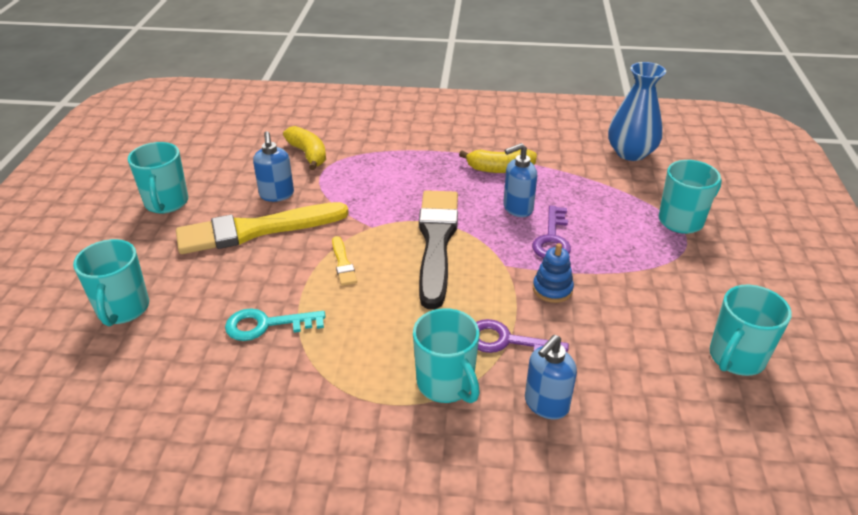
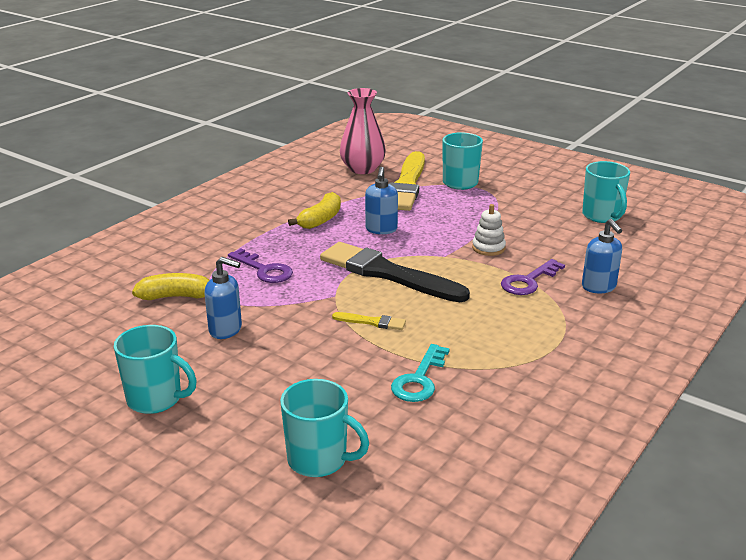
camera: 60 degrees left, 10 degrees down
yellow brush [176,202,349,254] -> yellow brush moved to [388,151,425,211]
turquoise mug [413,308,480,403] -> none
purple key [532,205,571,258] -> purple key moved to [228,249,293,283]
blue stacking toy [533,243,574,303] -> white stacking toy [472,204,506,256]
blue vase [608,62,666,161] -> pink vase [340,88,386,174]

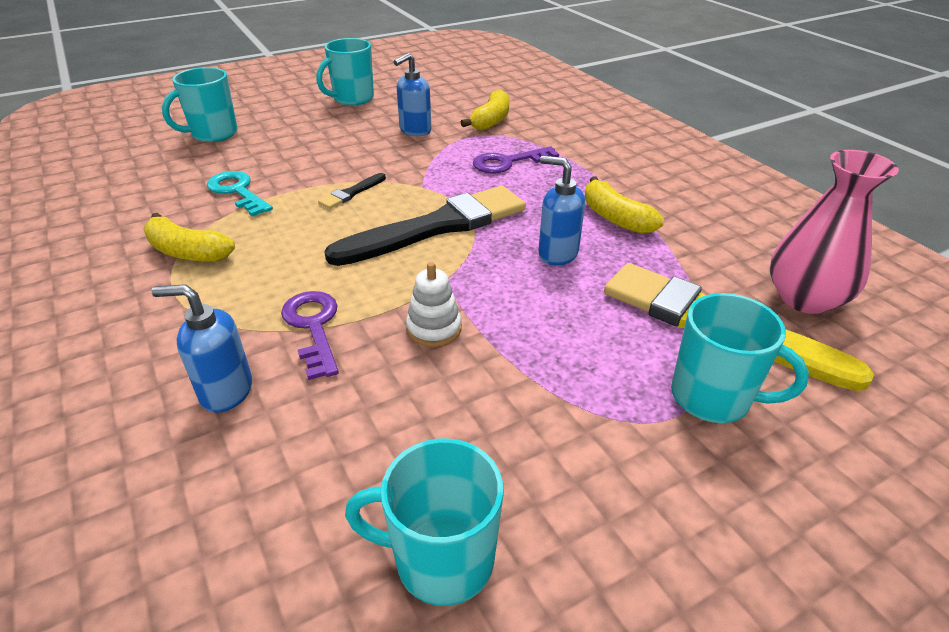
camera: 115 degrees right, 10 degrees up
yellow brush [332,312,406,330] -> black brush [318,173,386,209]
none -> yellow banana [143,213,235,262]

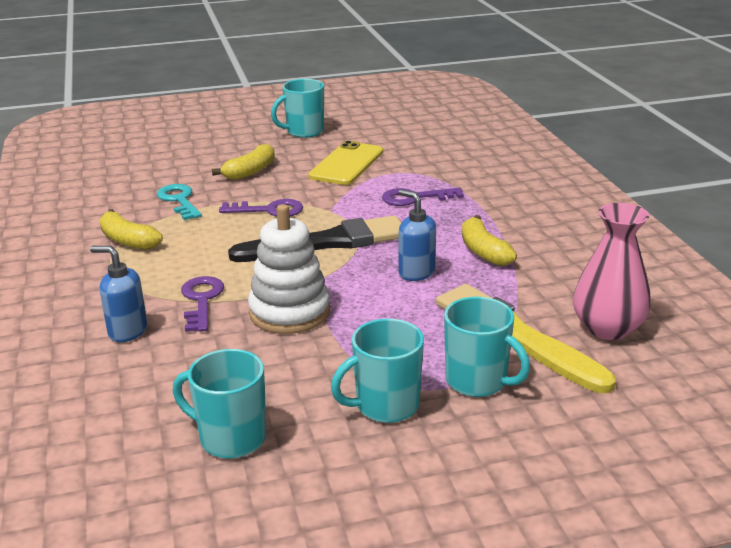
camera: 15 degrees right, 10 degrees down
turquoise mug [162,67,238,142] -> turquoise mug moved to [331,319,424,423]
black brush [318,173,386,209] -> purple key [219,199,303,217]
blue soap dispenser [394,53,432,136] -> yellow phone [308,141,383,185]
white stacking toy [406,262,462,347] -> white stacking toy [248,204,330,334], size x1.87
yellow banana [461,90,509,130] -> yellow banana moved to [212,144,275,180]

